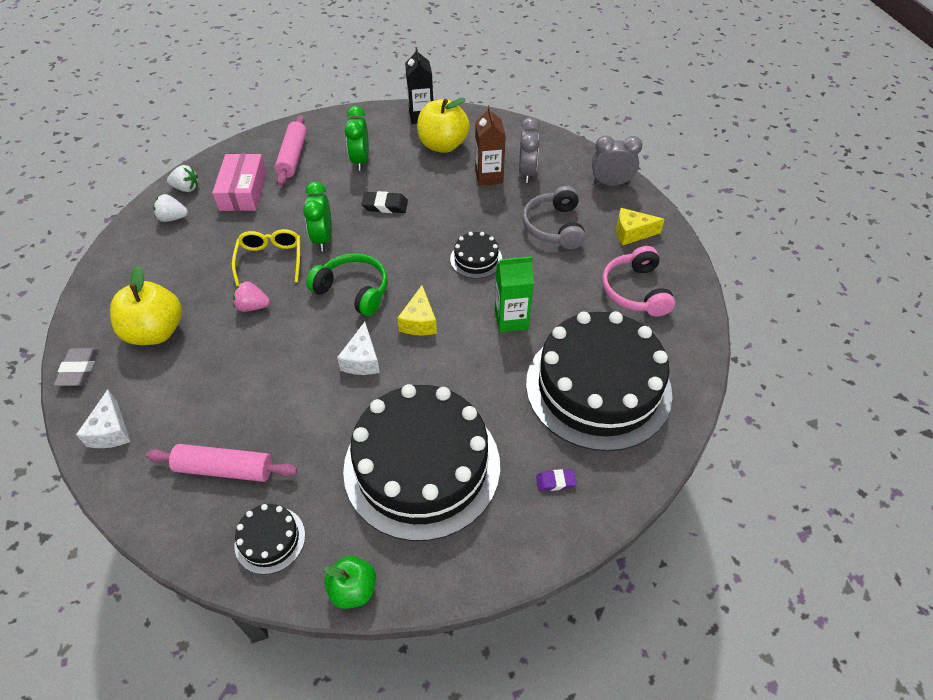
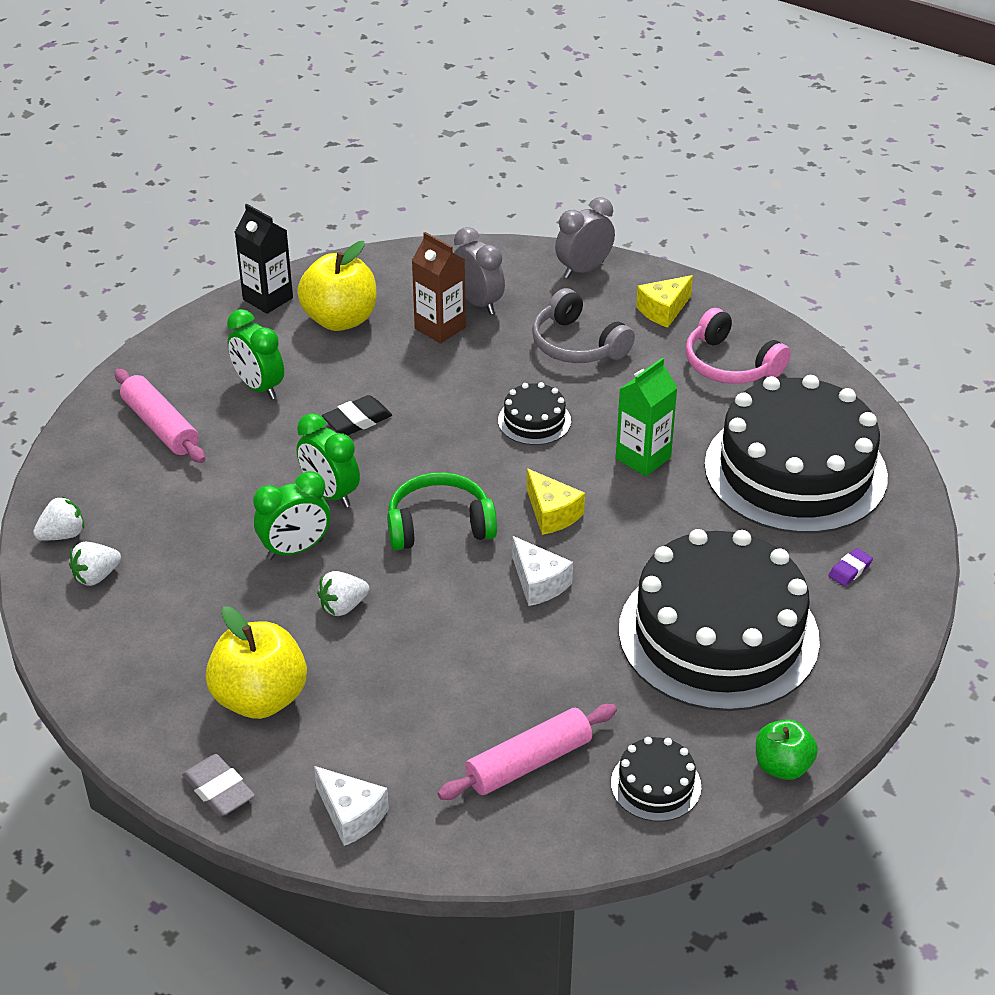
camera: 40 degrees left, 10 degrees down
pink box [212,154,267,211] -> none
yellow glasses [232,229,300,286] -> green clock [253,471,330,560]
pink strawberry [233,281,270,312] -> white strawberry [317,571,369,616]

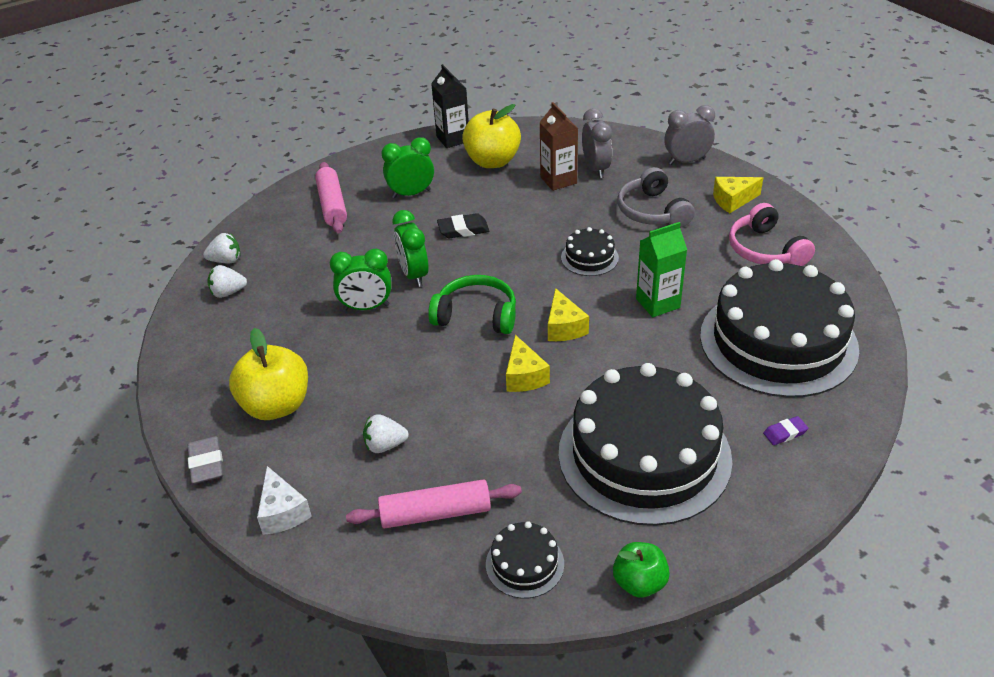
camera: 25 degrees right, 0 degrees up
green clock [227,309,284,399] -> green clock turned 90 degrees clockwise [381,137,434,198]
white strawberry [317,571,369,616] -> white strawberry moved to [363,414,409,453]
white cheese [512,536,573,606] -> yellow cheese [506,335,550,392]

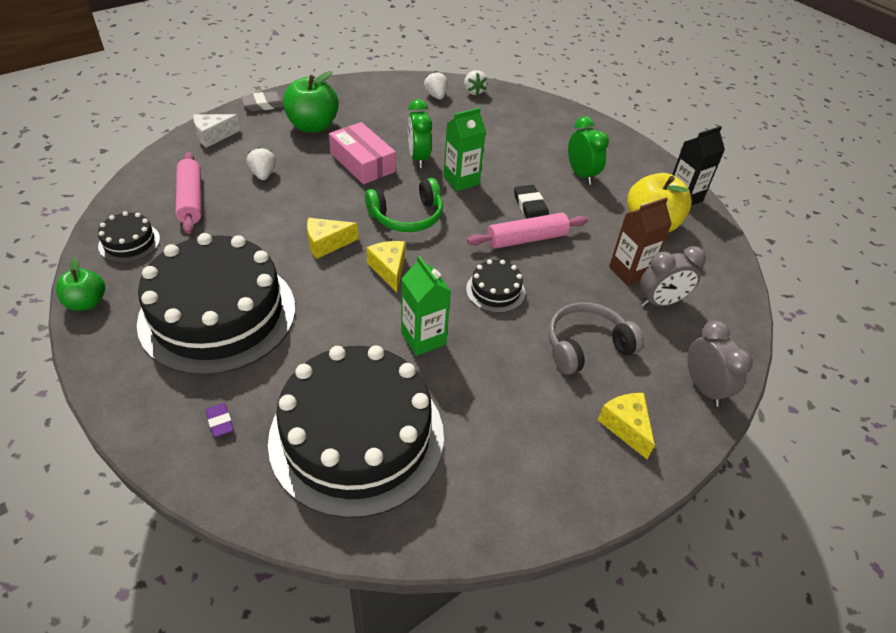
camera: 80 degrees right, 5 degrees up
yellow apple [229,328,308,420] -> green apple [282,71,339,133]
pink rolling pin [315,162,347,234] -> pink rolling pin moved to [467,213,588,249]
green clock [392,210,429,287] -> green carton [444,107,486,191]
green headphones [428,275,516,334] -> green headphones turned 60 degrees clockwise [365,178,443,232]
yellow cheese [548,288,589,341] -> yellow cheese turned 90 degrees clockwise [366,241,405,292]
pink headphones [729,203,815,266] -> none
none -> pink box [329,122,396,184]

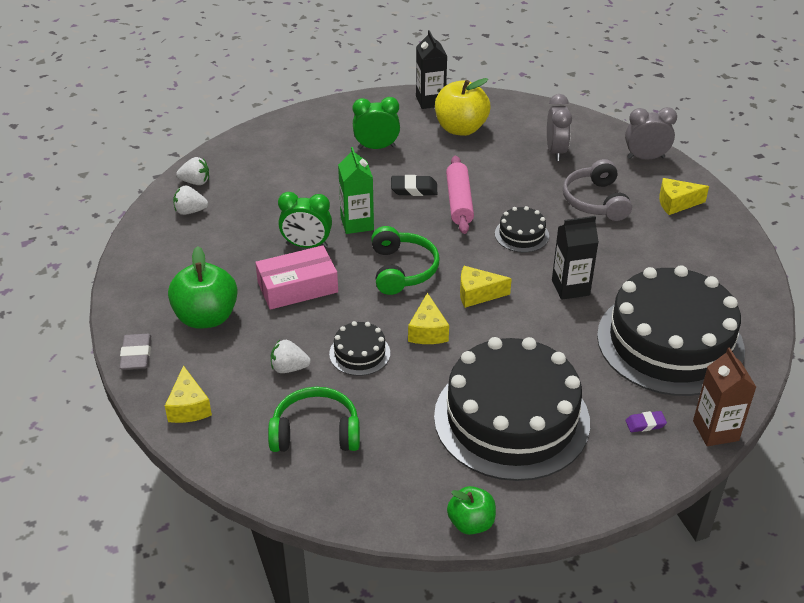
camera: 70 degrees left, 5 degrees down
black cake [98,211,160,263] -> black cake moved to [329,321,390,376]
pink rolling pin [176,152,201,234] -> green headphones [268,387,360,452]
white cheese [193,114,241,148] -> yellow cheese [165,365,212,423]
green carton [401,256,451,356] -> black carton [552,216,599,300]
brown carton [609,197,672,286] -> brown carton moved to [693,347,756,446]

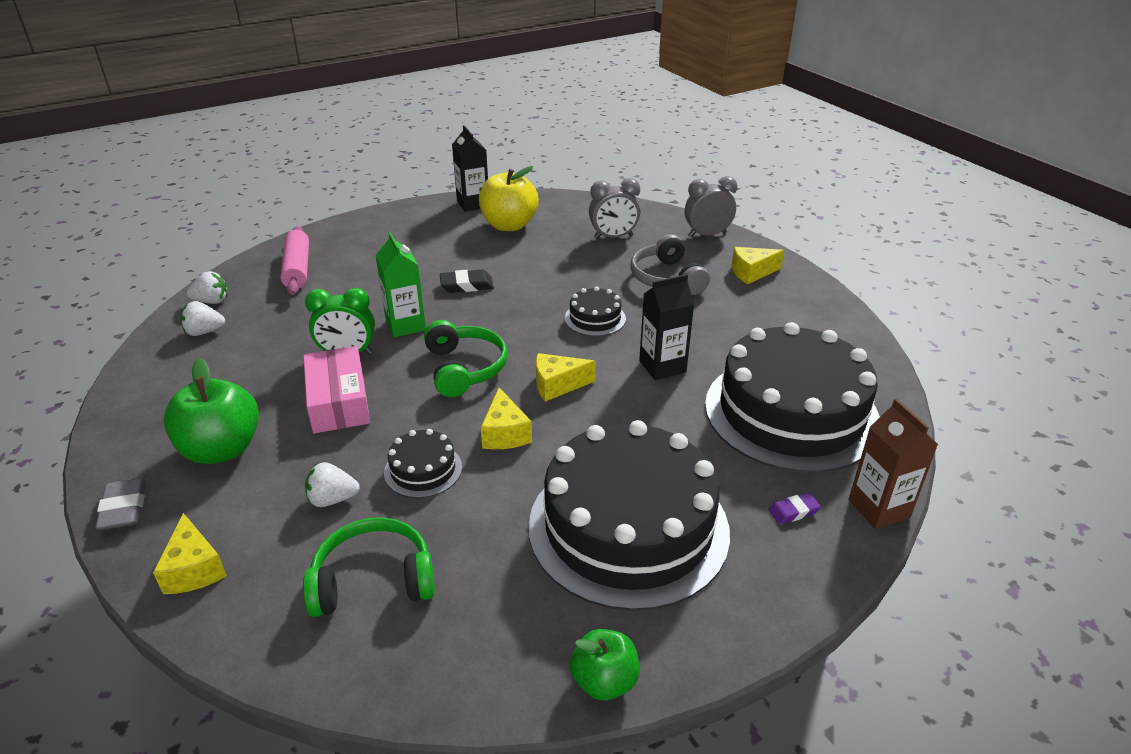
camera: 10 degrees left, 5 degrees down
pink box [255,245,338,310] -> pink box turned 75 degrees counterclockwise [303,346,370,434]
green clock [353,97,400,149] -> none
pink rolling pin [446,156,474,234] -> pink rolling pin moved to [281,226,309,295]
grey clock [547,94,572,161] -> grey clock turned 90 degrees clockwise [589,178,640,239]

